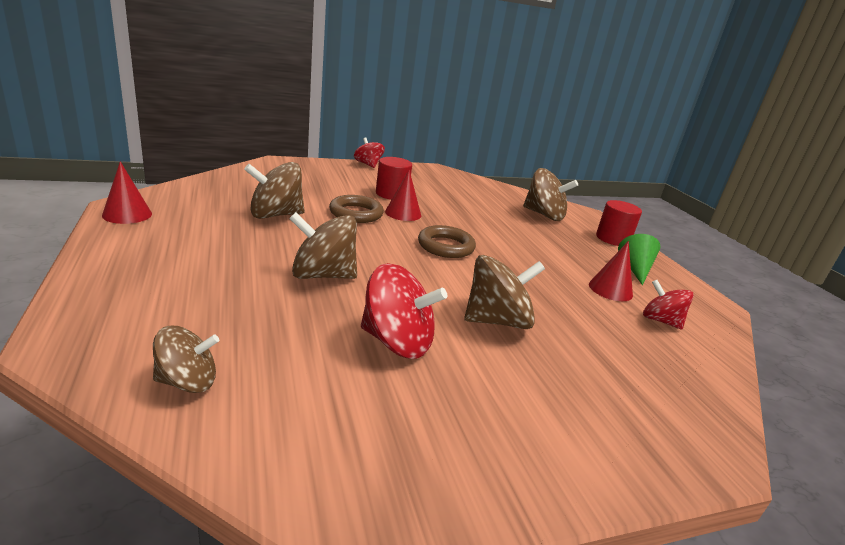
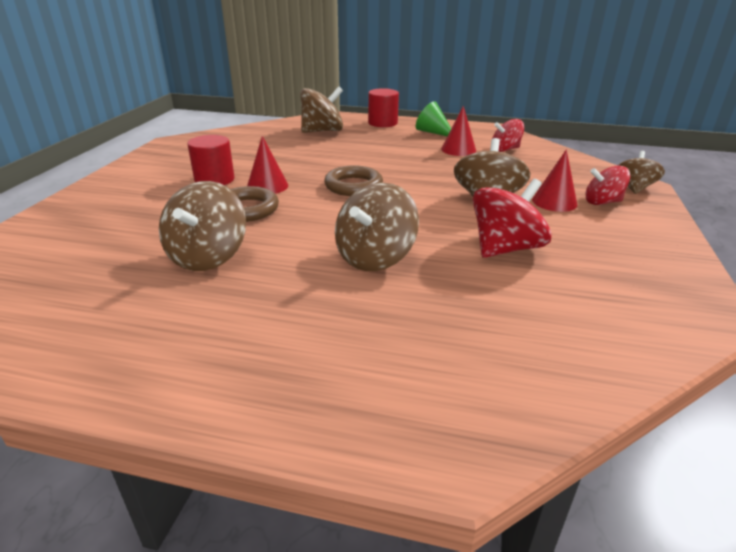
camera: 55 degrees left, 5 degrees up
red cone [102,161,152,224] -> red cone moved to [532,149,577,212]
brown spinning top [153,326,219,393] -> brown spinning top moved to [619,151,665,194]
red spinning top [354,137,385,168] -> red spinning top moved to [585,165,630,205]

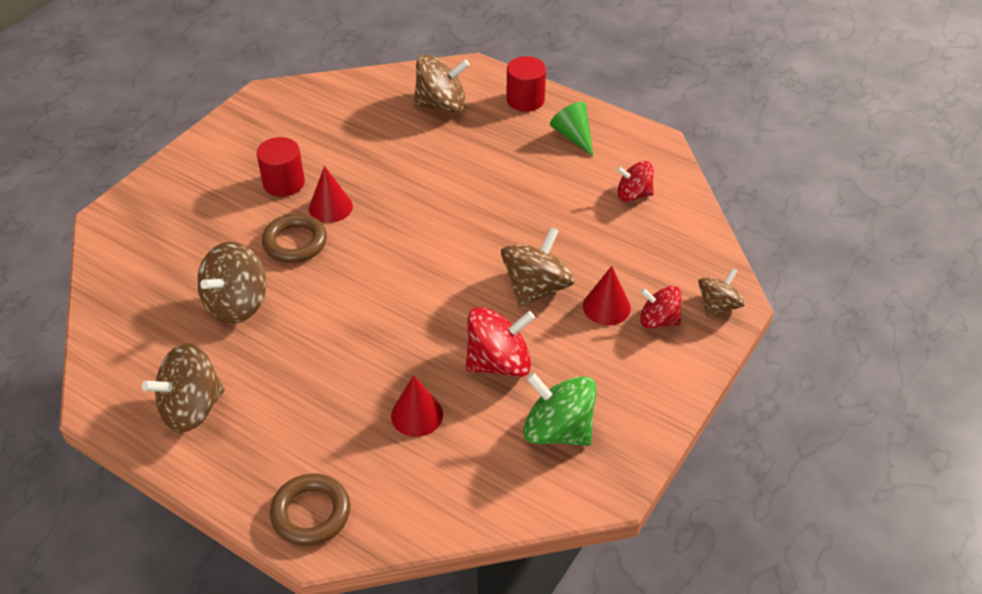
camera: 20 degrees right, 15 degrees up
brown ring [324,165,383,196] -> brown ring moved to [270,474,350,546]
brown spinning top [335,182,419,271] -> brown spinning top moved to [142,343,225,433]
red cone [441,106,476,156] -> red cone moved to [391,375,443,437]
none -> green spinning top [523,372,597,446]

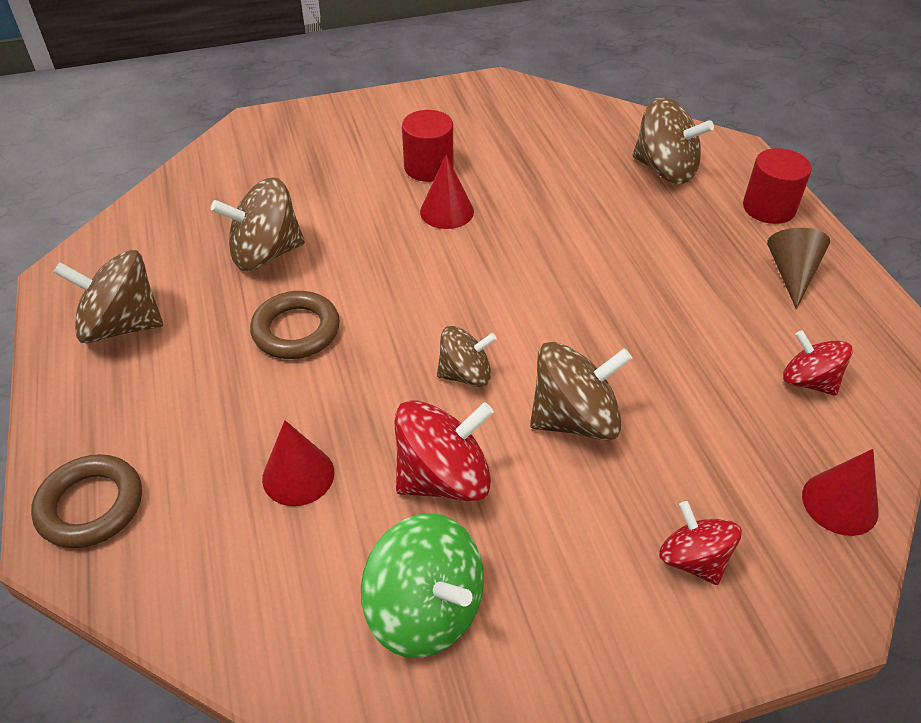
camera: 40 degrees right, 0 degrees up
brown ring [262,214,327,263] -> brown ring moved to [250,291,340,359]
red spinning top [466,307,535,377] -> red spinning top turned 45 degrees counterclockwise [395,400,494,502]
green spinning top [523,372,597,446] -> green spinning top turned 150 degrees clockwise [361,513,484,658]
green cone [550,102,593,156] -> brown cone [767,228,830,309]
red cone [583,266,631,325] -> red cone moved to [802,449,879,536]
brown spinning top [698,268,745,317] -> brown spinning top moved to [437,326,497,387]

